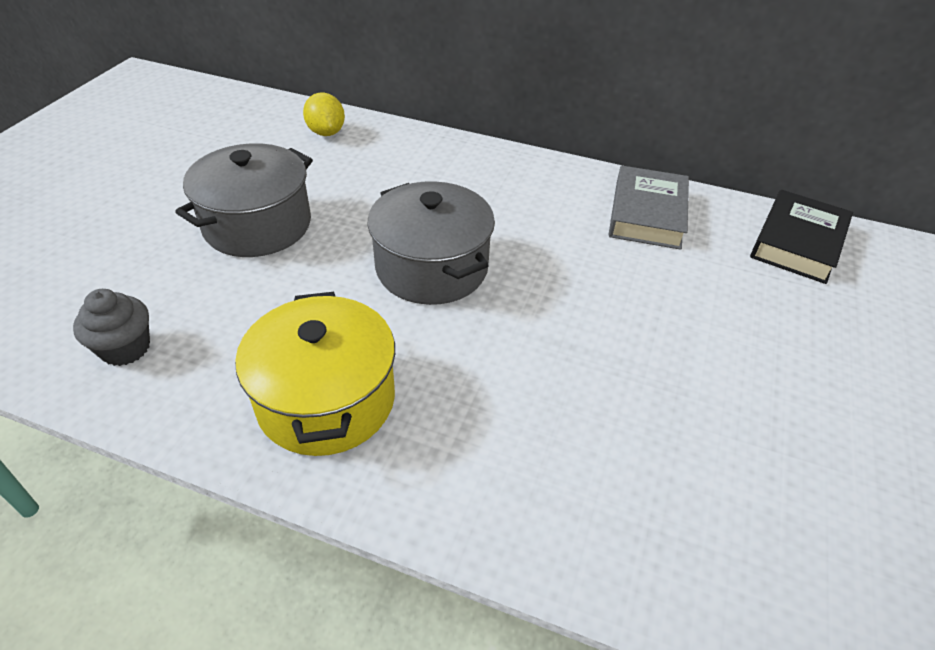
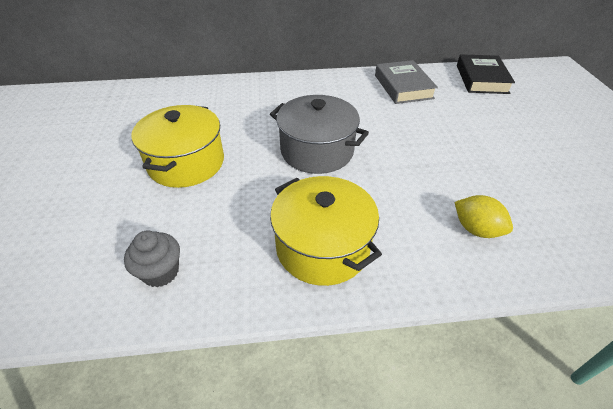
camera: 25 degrees left, 0 degrees up
grey pot [175,143,313,257] -> yellow pot [132,105,224,188]
yellow lemon [303,93,345,136] -> yellow lemon moved to [455,195,513,238]

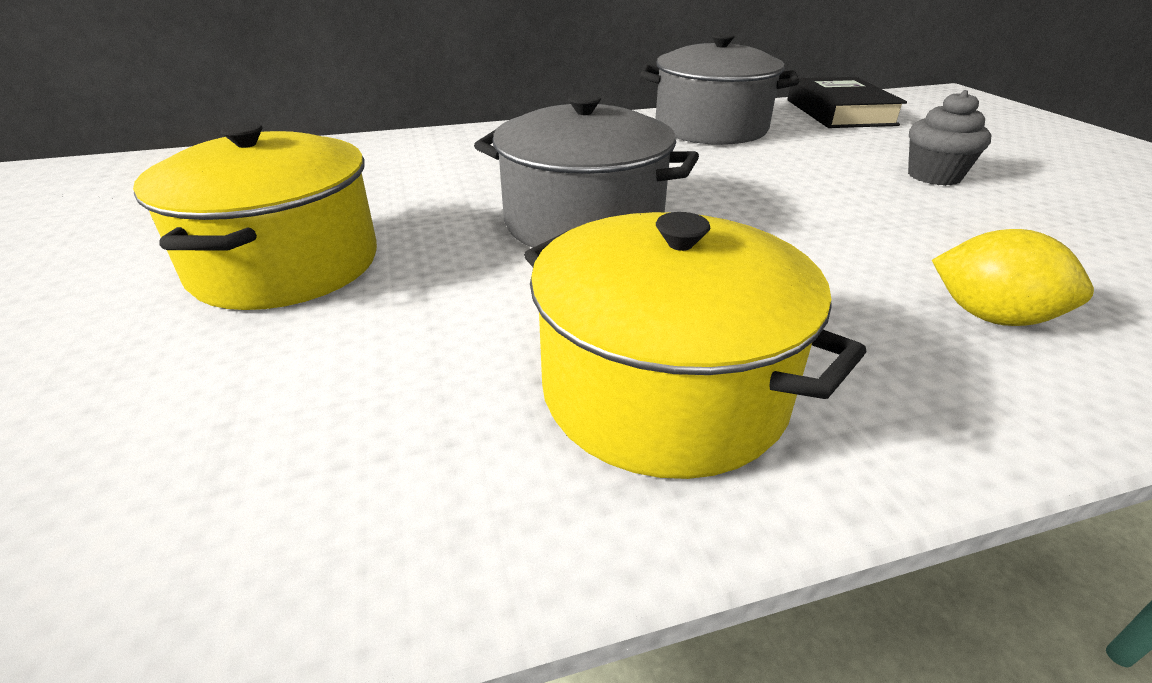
camera: 10 degrees left, 10 degrees down
grey cupcake [124,230,180,287] -> grey cupcake moved to [908,90,991,186]
grey book [375,60,438,104] -> grey pot [640,33,799,145]

